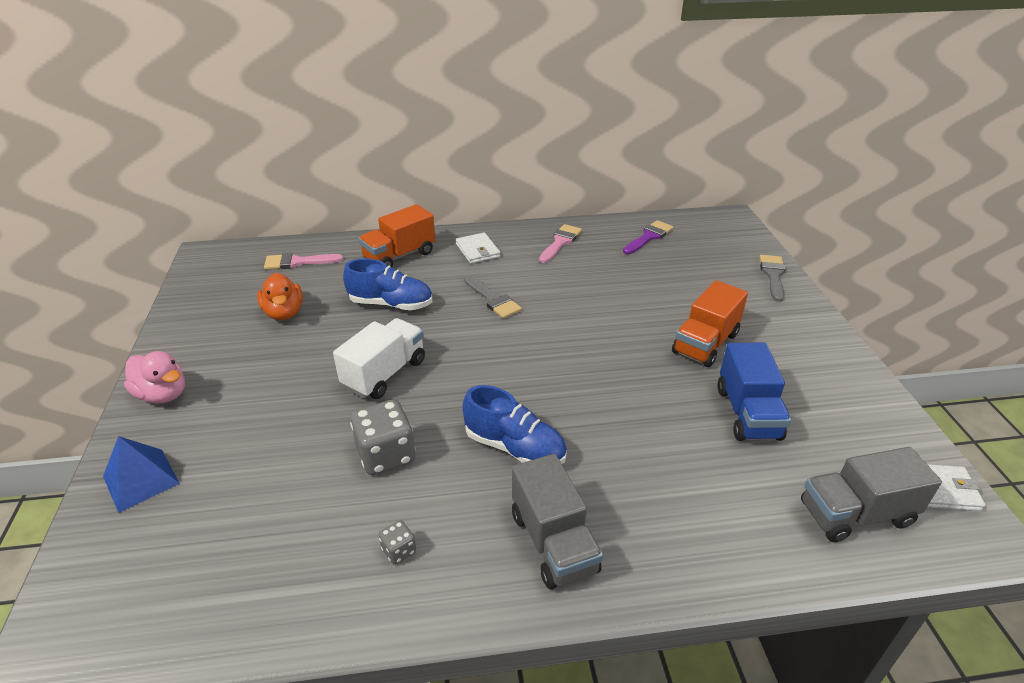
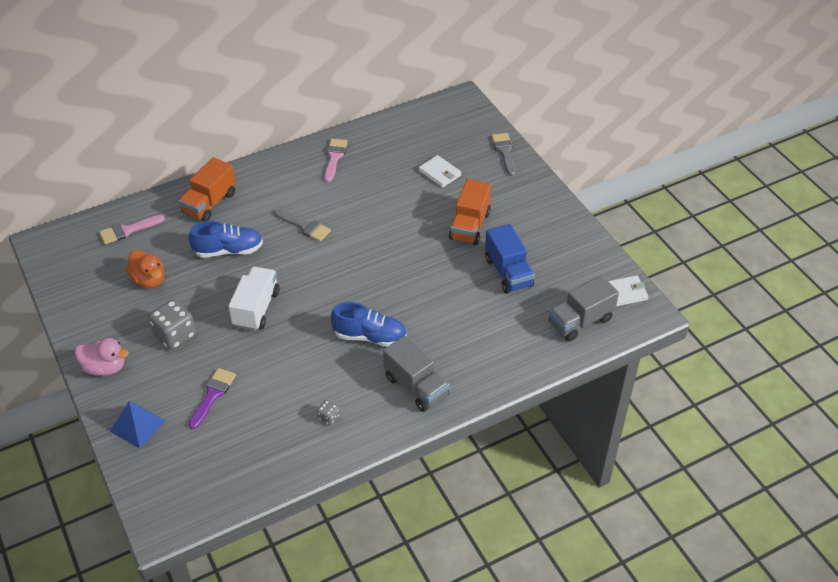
camera: 20 degrees left, 10 degrees up
grey dice [350,400,416,475] -> grey dice moved to [148,299,196,350]
white wallet [456,232,500,264] -> white wallet moved to [419,155,462,188]
purple brush [623,220,673,254] -> purple brush moved to [189,368,236,429]

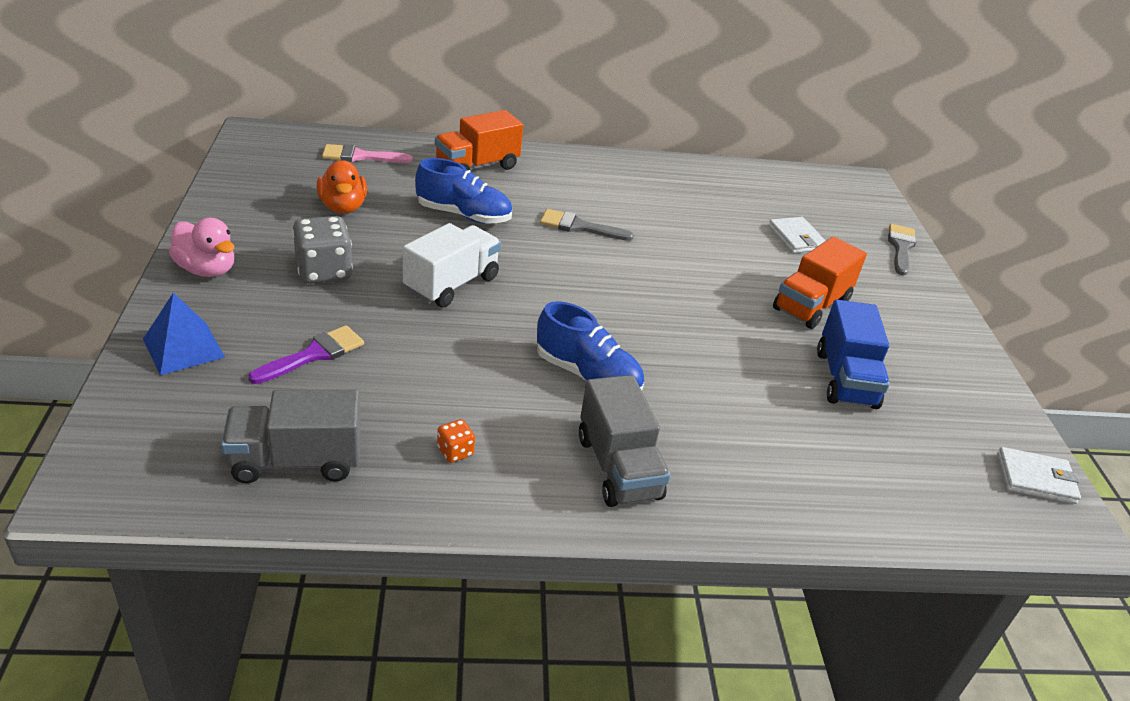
camera: 20 degrees right, 10 degrees down
grey brush [274,209,331,242] -> grey brush turned 135 degrees clockwise [540,209,634,241]
grey dice [317,400,340,425] -> orange dice [437,419,475,463]
pink brush [325,139,348,182] -> none
grey truck [549,275,619,341] -> grey truck moved to [221,389,361,483]

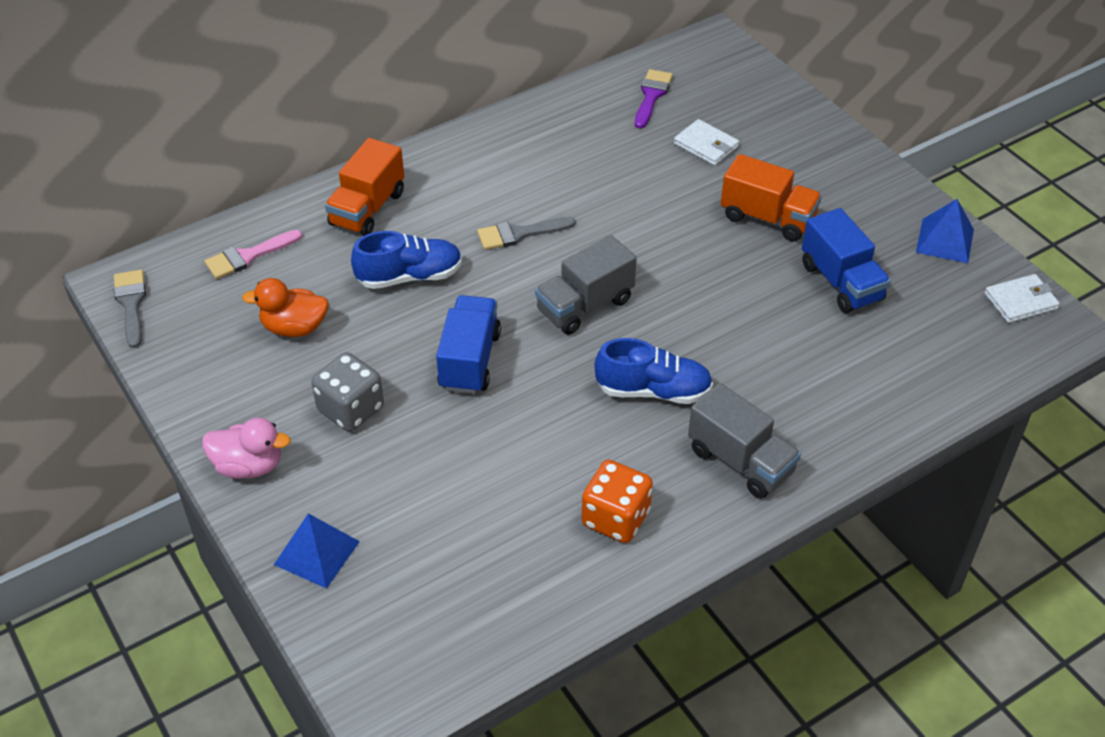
camera: 25 degrees left, 10 degrees up
grey truck [221,389,361,483] -> grey truck moved to [535,235,637,335]
purple brush [248,325,364,384] -> purple brush moved to [635,69,673,129]
orange duck [317,160,367,213] -> orange duck turned 135 degrees clockwise [242,278,329,337]
white truck [403,223,501,308] -> blue truck [436,295,501,394]
orange dice [437,419,475,463] -> orange dice [582,460,653,543], size x2.07
orange truck [773,237,867,329] -> orange truck turned 75 degrees counterclockwise [721,154,822,242]
grey brush [888,224,916,276] -> grey brush moved to [114,269,146,348]
none -> blue pyramid [916,199,974,263]

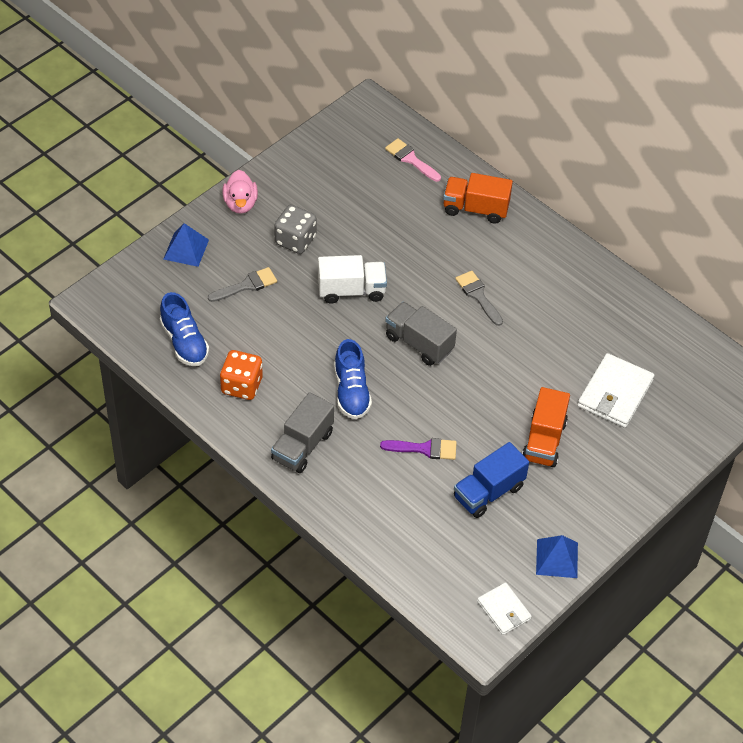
camera: 75 degrees right, 5 degrees up
grey brush [114,269,146,348] -> grey brush moved to [208,267,277,302]
orange duck [242,278,329,337] -> none
blue shoe [351,231,462,289] -> blue shoe moved to [160,292,209,366]
blue truck [436,295,501,394] -> white truck [318,255,387,304]
purple brush [635,69,673,129] -> purple brush moved to [380,438,457,460]
white wallet [674,119,739,166] -> white wallet [578,353,655,428], size x1.66

